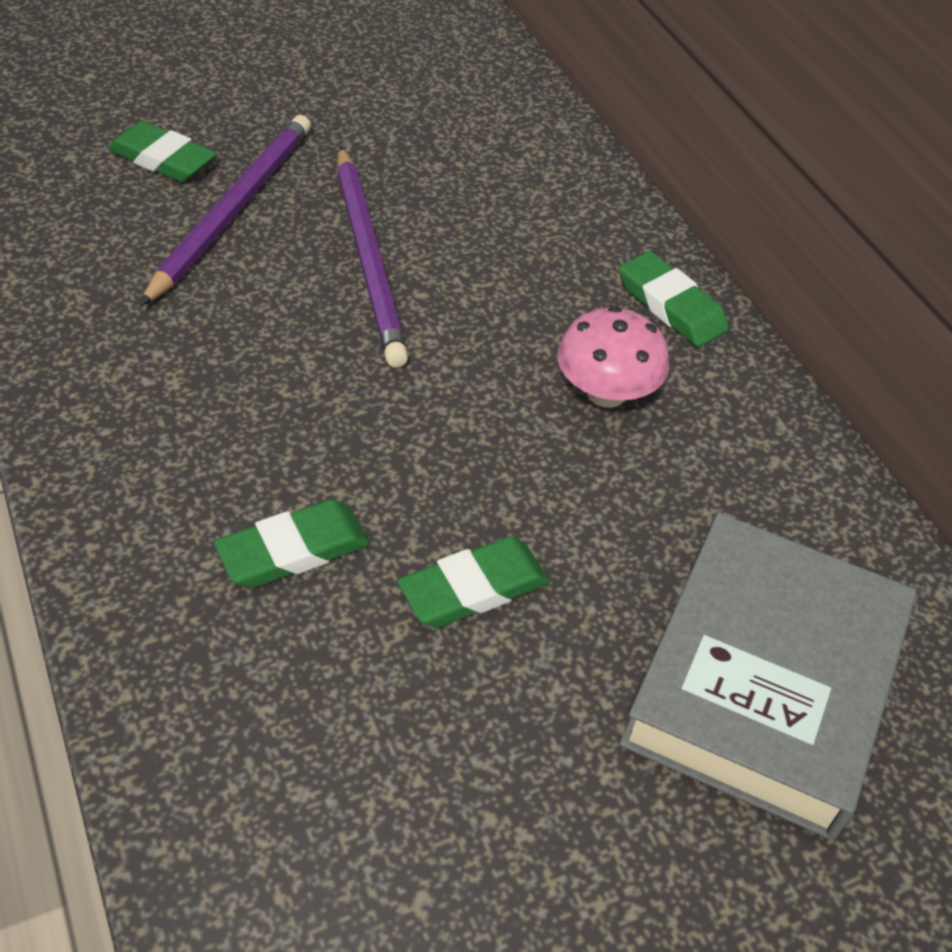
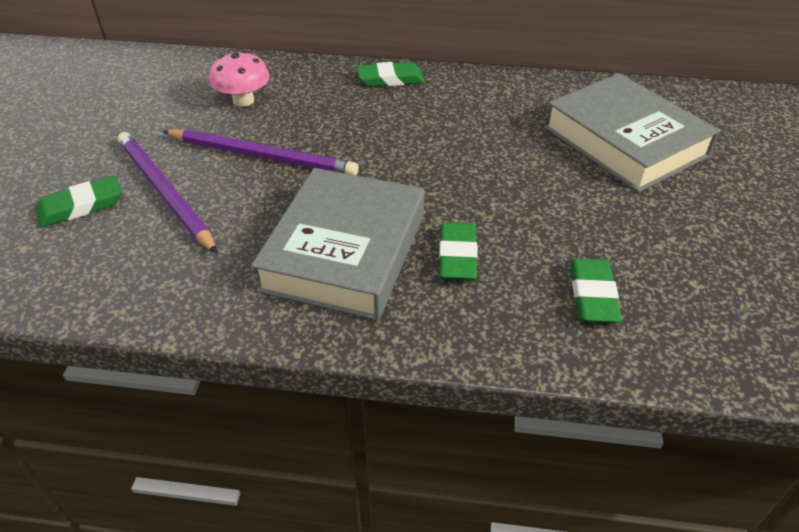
camera: 55 degrees left, 5 degrees down
green eraser [397,536,550,628] -> green eraser moved to [570,258,622,323]
pink mushroom [557,306,669,408] -> pink mushroom moved to [209,51,270,107]
none -> grey book [251,168,425,320]

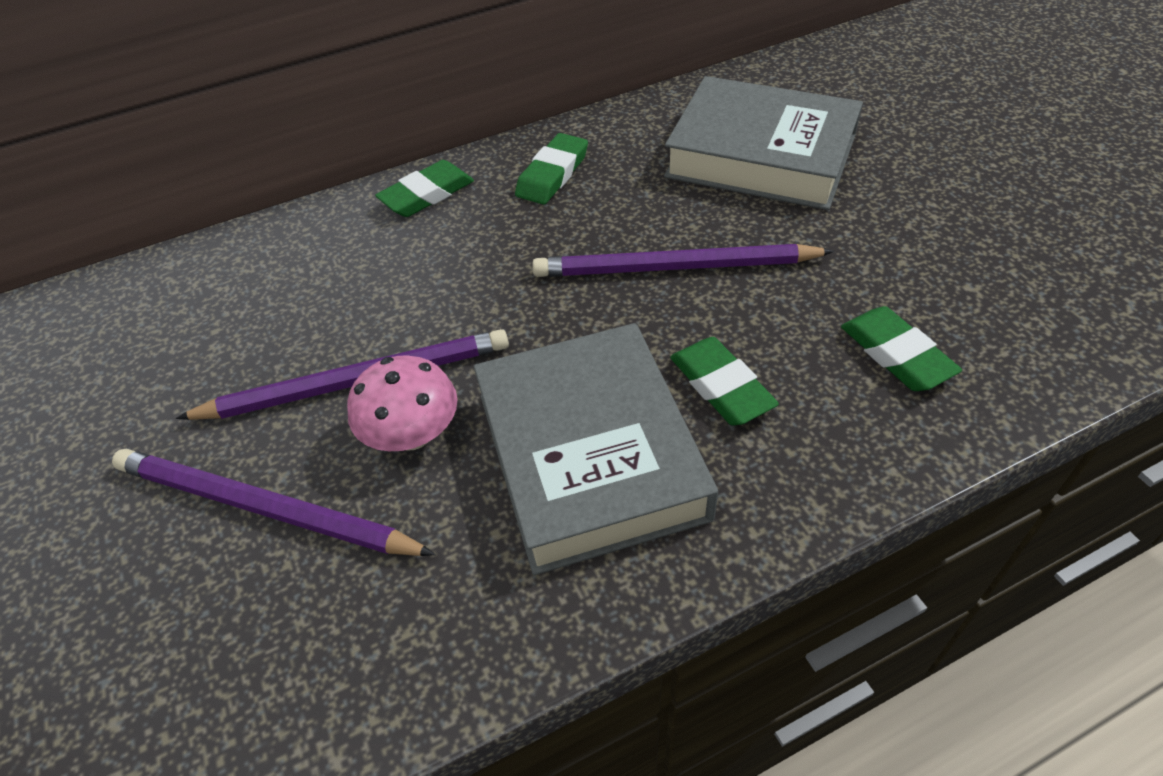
camera: 30 degrees left, 5 degrees up
green eraser [35,176,122,227] -> green eraser moved to [515,133,588,205]
pink mushroom [209,51,270,107] -> pink mushroom moved to [347,355,458,451]
none -> purple pencil [532,244,834,277]

